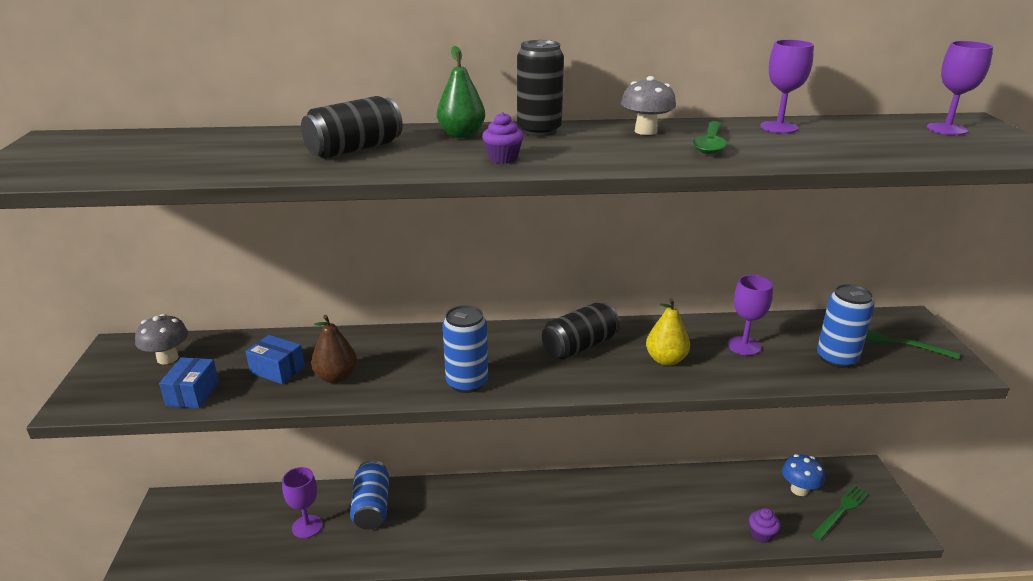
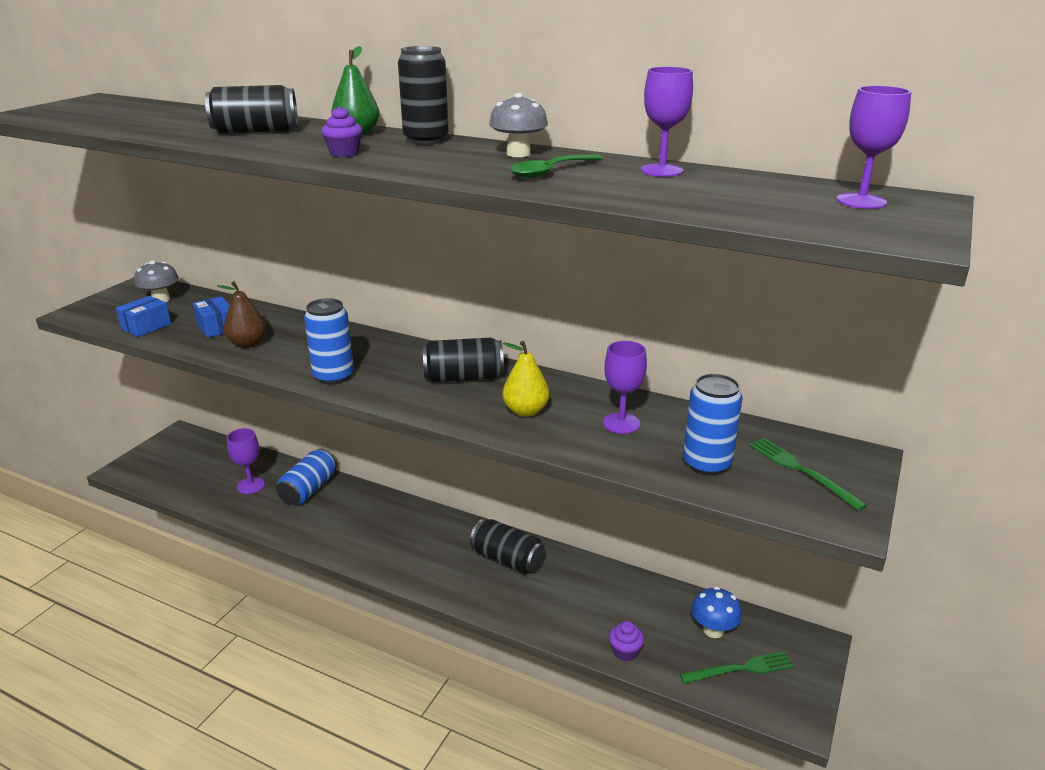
camera: 30 degrees right, 0 degrees up
none -> black can [470,519,545,574]

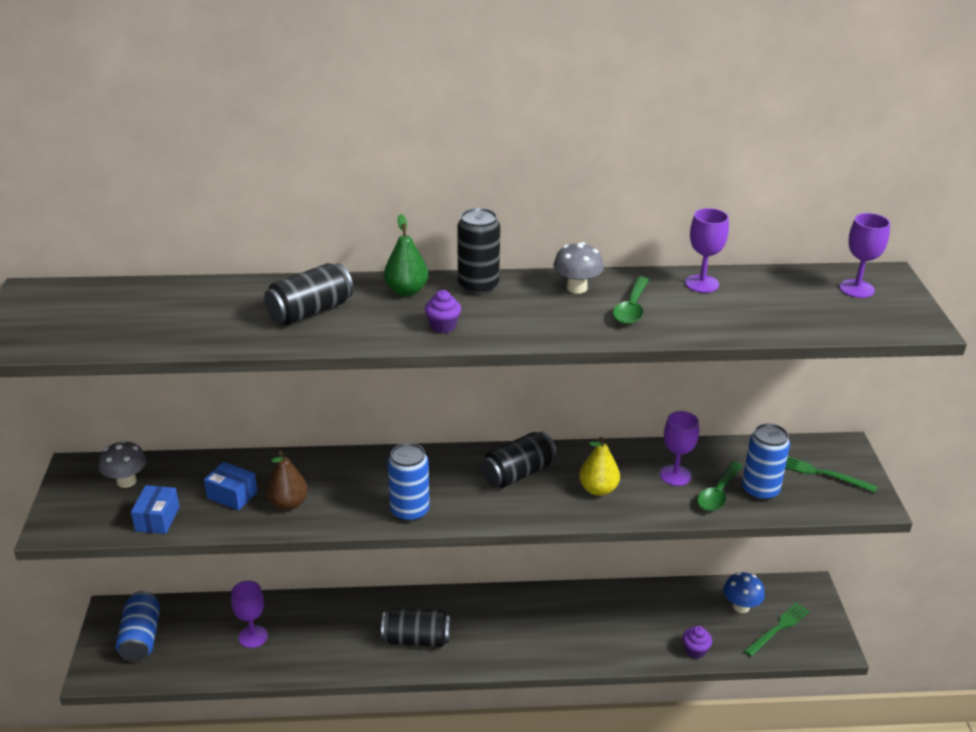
camera: 30 degrees left, 5 degrees up
blue can [276,449,337,505] -> blue can moved to [116,591,160,661]
black can [470,519,545,574] -> black can moved to [381,608,451,647]
none -> green spoon [697,462,743,511]

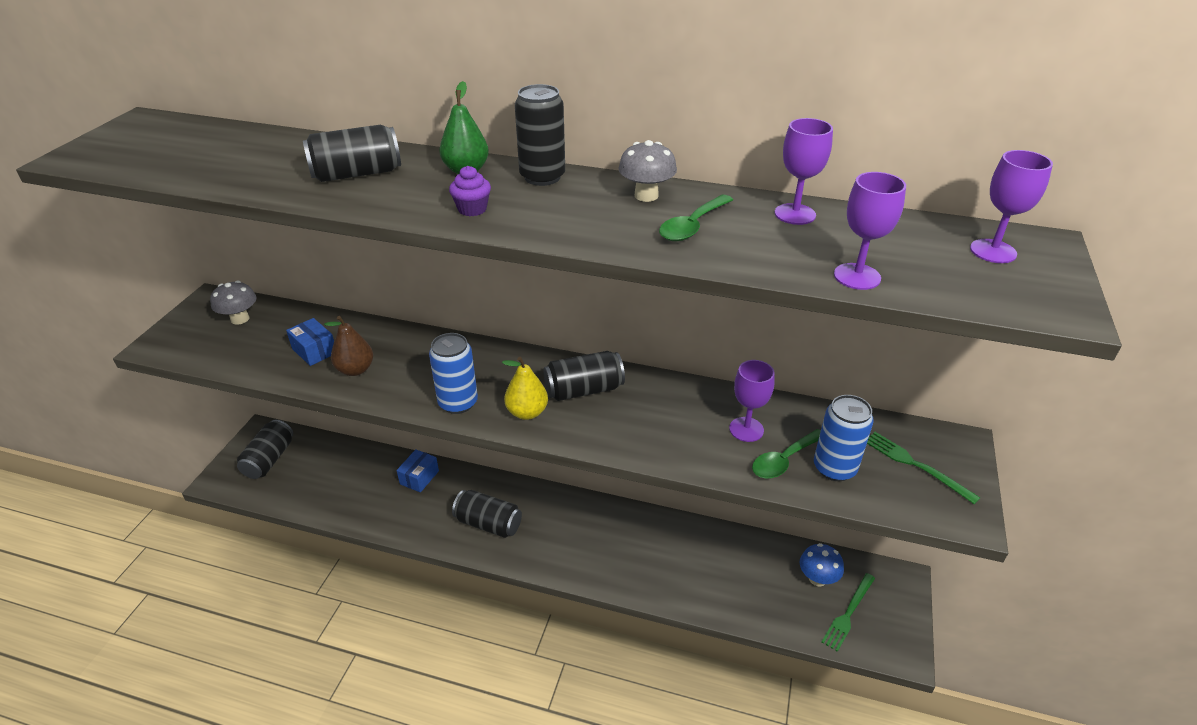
camera: 20 degrees right, 5 degrees up
blue can [116,591,160,661] -> black can [237,420,293,479]
blue box [131,485,180,534] -> blue box moved to [397,449,439,492]
purple goblet [231,581,268,648] -> purple goblet moved to [834,172,906,290]
yellow pear [579,437,620,496] -> yellow pear moved to [502,357,548,420]
purple cupcake [683,626,712,659] -> none
green fork [744,603,810,657] -> green fork turned 150 degrees clockwise [822,573,875,652]

